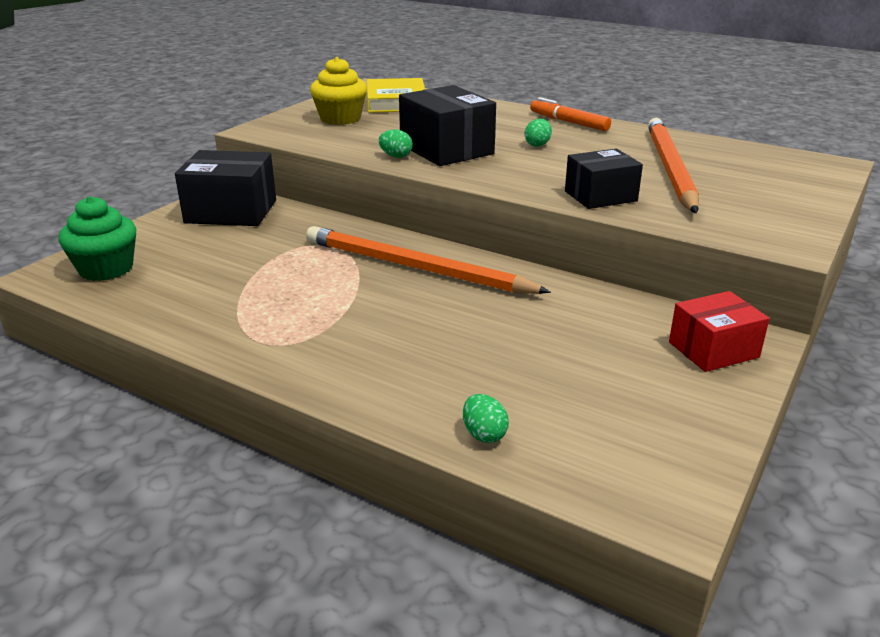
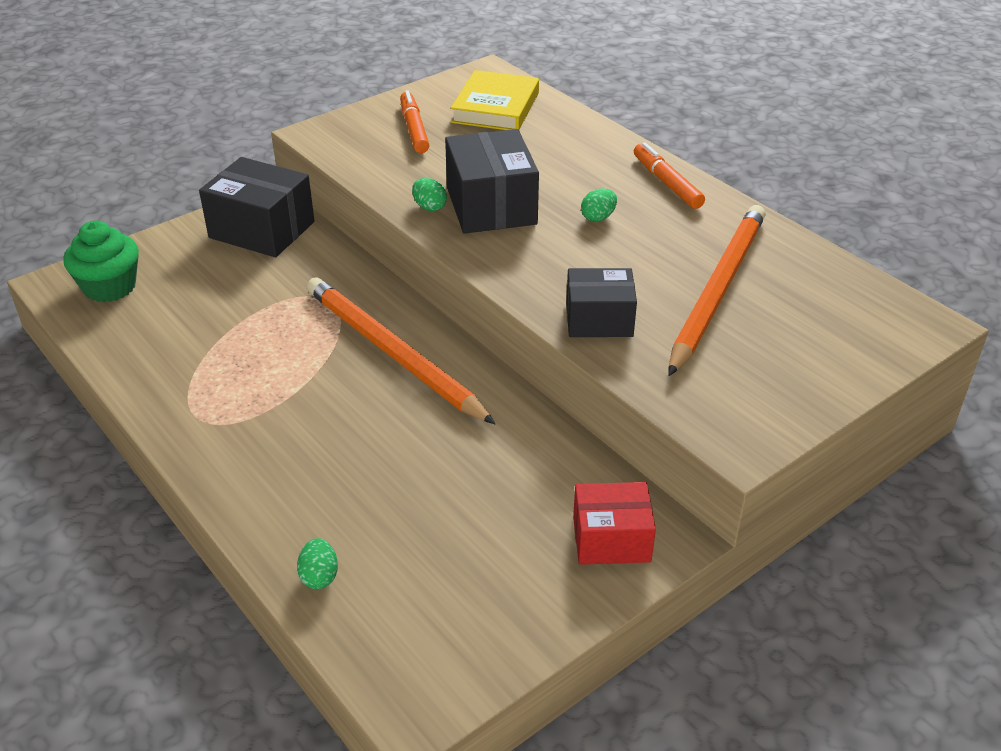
camera: 20 degrees right, 10 degrees up
yellow cupcake [310,57,367,125] -> orange marker [400,90,429,153]

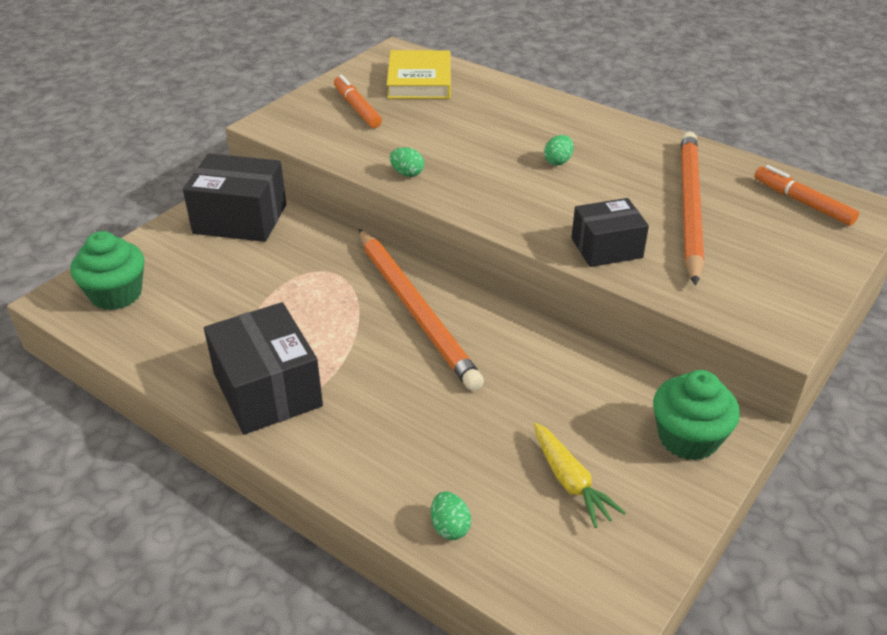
camera: 15 degrees left, 0 degrees up
orange pencil [307,277,495,424] -> orange pencil turned 150 degrees counterclockwise [359,229,484,391]
black box [445,129,539,234] -> black box moved to [204,302,323,435]
red box [573,482,656,565] -> green cupcake [653,370,740,461]
orange marker [634,142,705,209] -> orange marker moved to [754,165,859,226]
none -> yellow carrot [534,423,626,528]

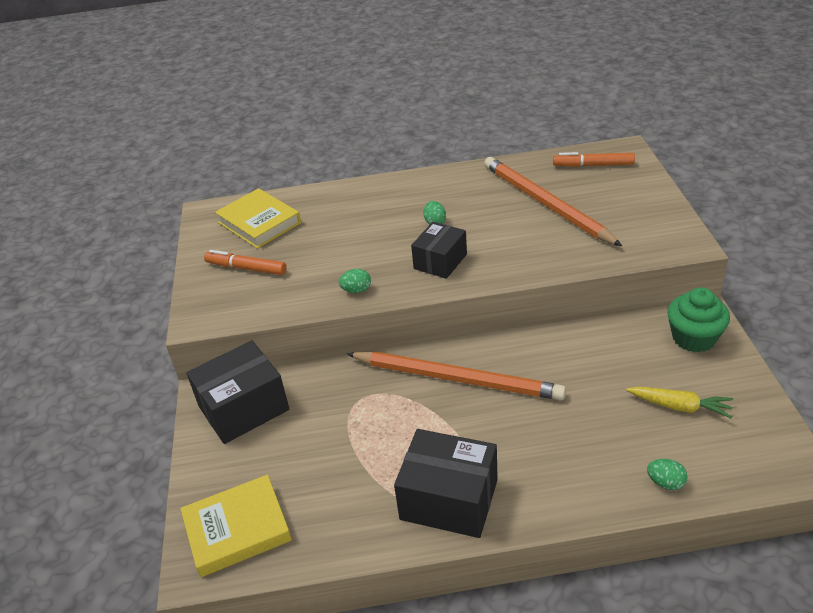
camera: 40 degrees left, 0 degrees up
green cupcake [70,231,144,310] -> yellow book [180,475,292,577]
black box [571,198,649,267] -> black box moved to [411,222,467,279]

